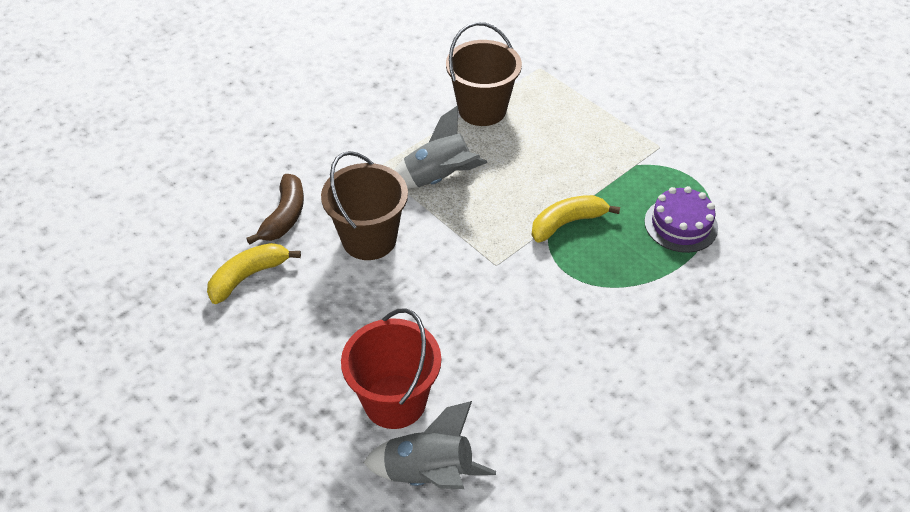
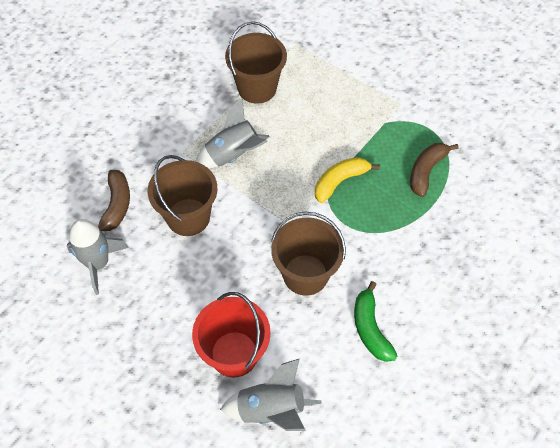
camera: 10 degrees left, 10 degrees up
yellow banana [207,243,301,304] -> grey rocket [67,219,129,295]
purple cake [644,186,718,253] -> brown banana [410,143,458,197]
none -> brown bucket [271,212,346,296]
none -> green banana [354,281,398,362]

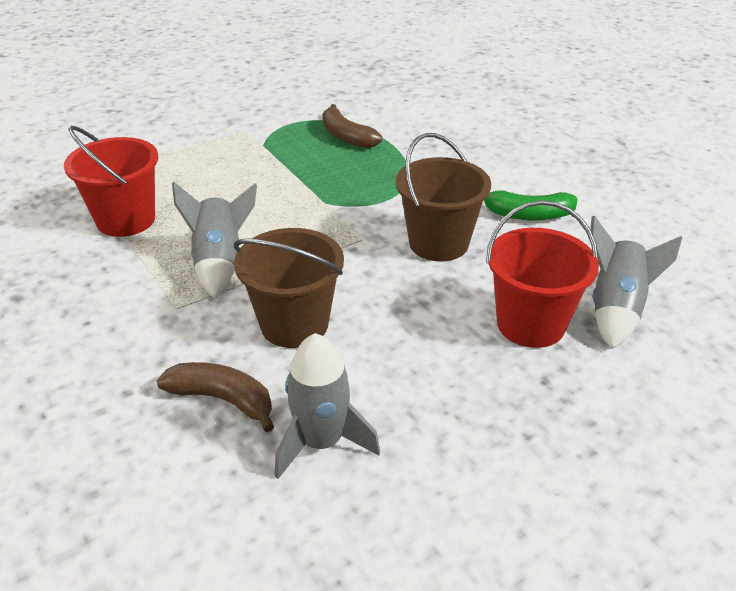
camera: 70 degrees left, 20 degrees down
brown bucket [225,21,287,104] -> red bucket [64,126,158,237]
yellow banana [315,157,380,203] -> none

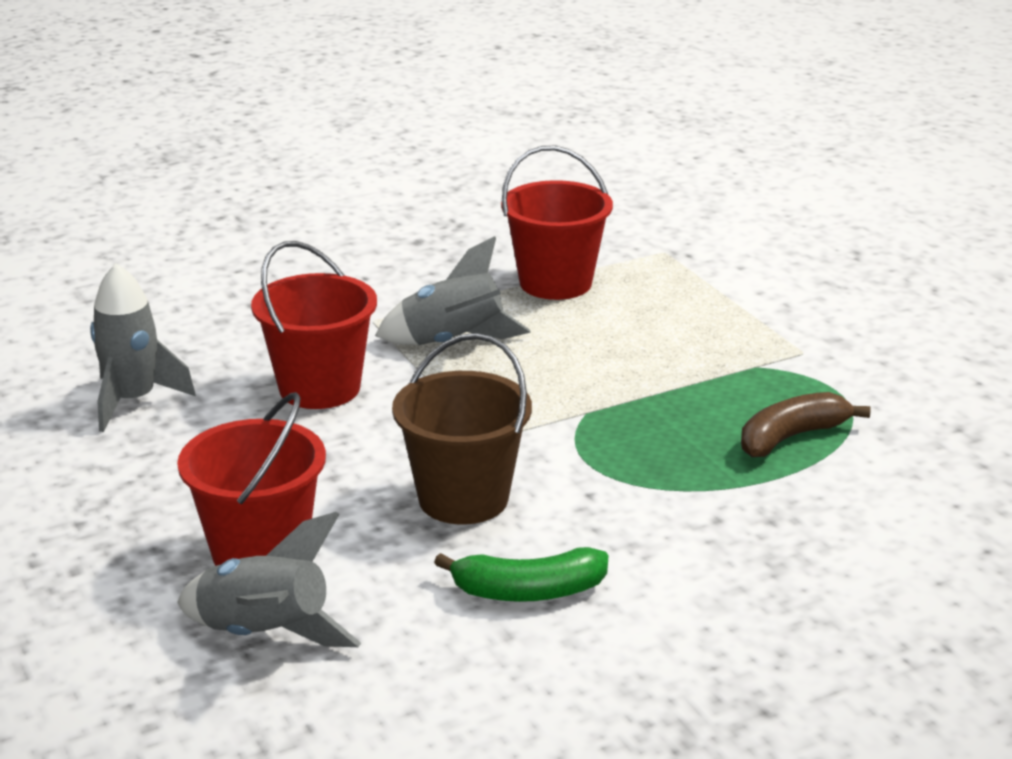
camera: 95 degrees right, 10 degrees down
brown banana [156,362,274,432] -> none
brown bucket [234,228,344,348] -> red bucket [251,241,377,409]
green banana [484,190,577,220] -> green banana turned 105 degrees counterclockwise [434,547,608,602]

